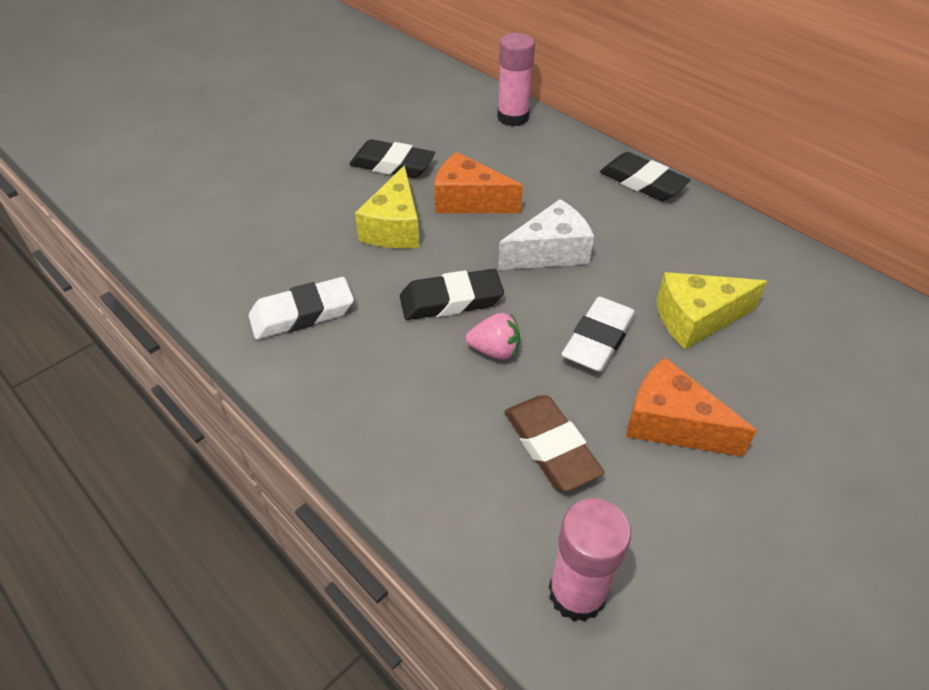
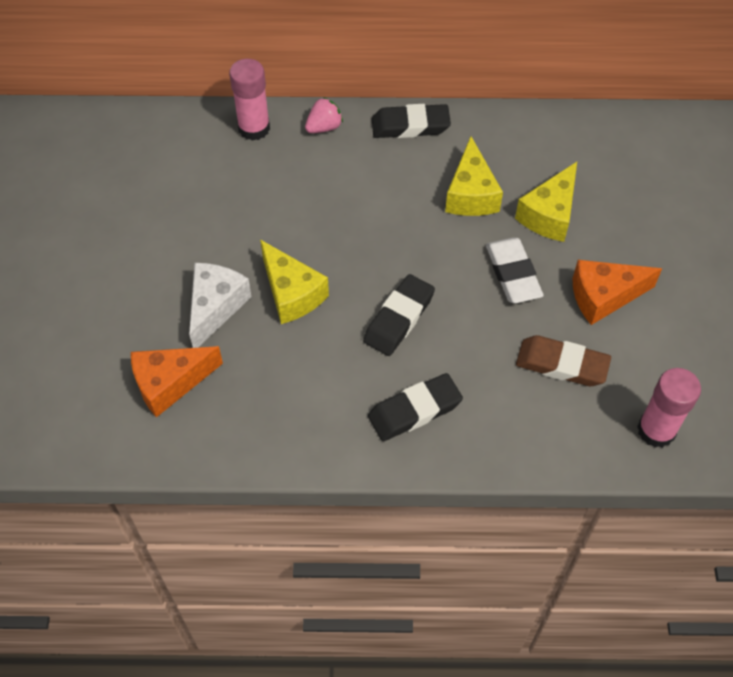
camera: 45 degrees left, 10 degrees up
white eraser [249,277,354,340] -> none
black eraser [350,139,435,178] -> black eraser moved to [368,373,463,441]
orange cheese [434,152,523,213] -> orange cheese moved to [131,346,223,417]
pink strawberry [466,313,520,360] -> pink strawberry moved to [305,97,343,133]
white cheese [498,199,594,270] -> white cheese moved to [189,263,252,348]
none -> yellow cheese [445,136,503,216]

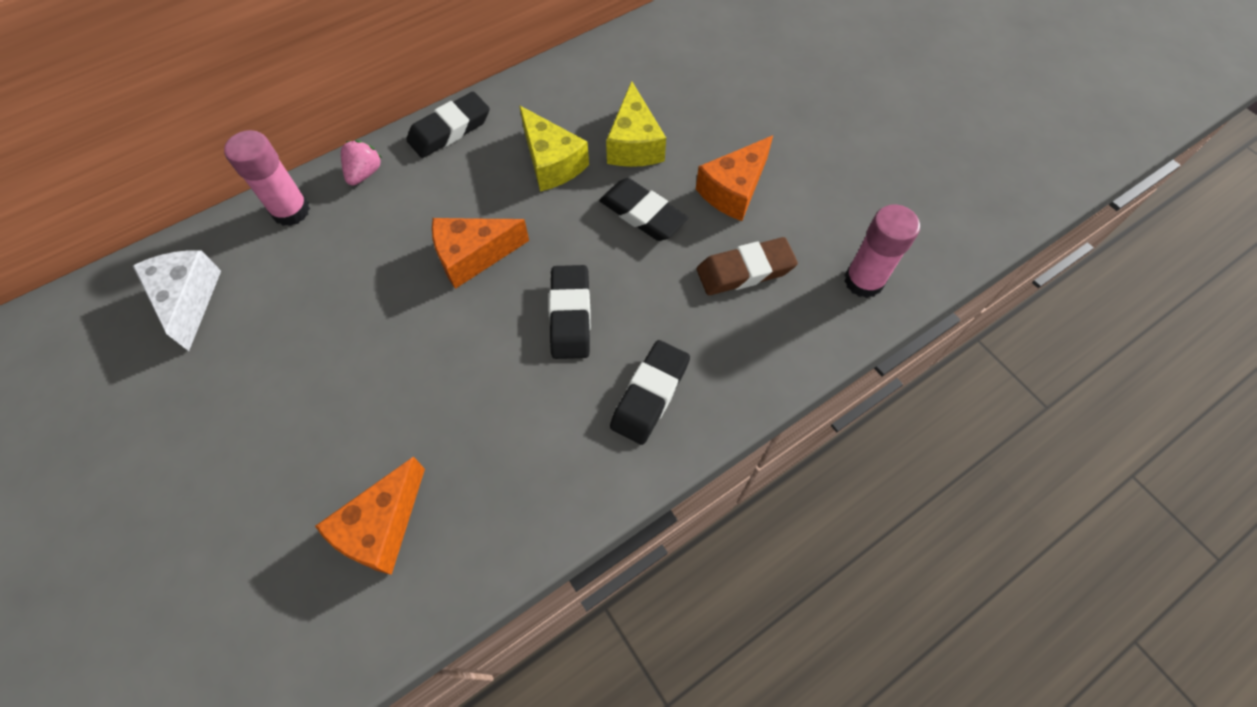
camera: 35 degrees left, 5 degrees up
white cheese [189,263,252,348] -> white cheese moved to [133,250,221,351]
yellow cheese [260,240,329,324] -> none
white eraser [486,238,544,303] -> black eraser [599,178,688,241]
none -> orange cheese [432,218,529,289]

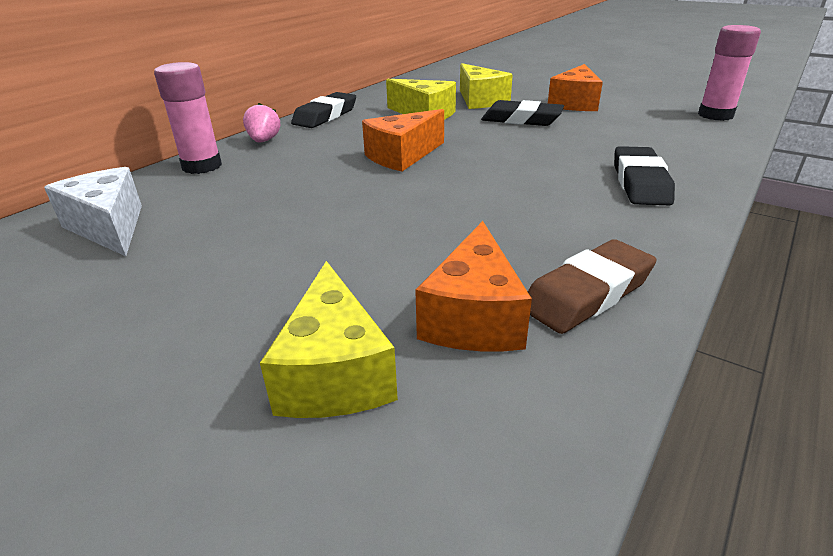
camera: 20 degrees left, 30 degrees down
black eraser [549,265,591,359] -> none
brown eraser [697,237,798,295] -> brown eraser moved to [528,239,657,334]
none -> yellow cheese [260,261,398,418]

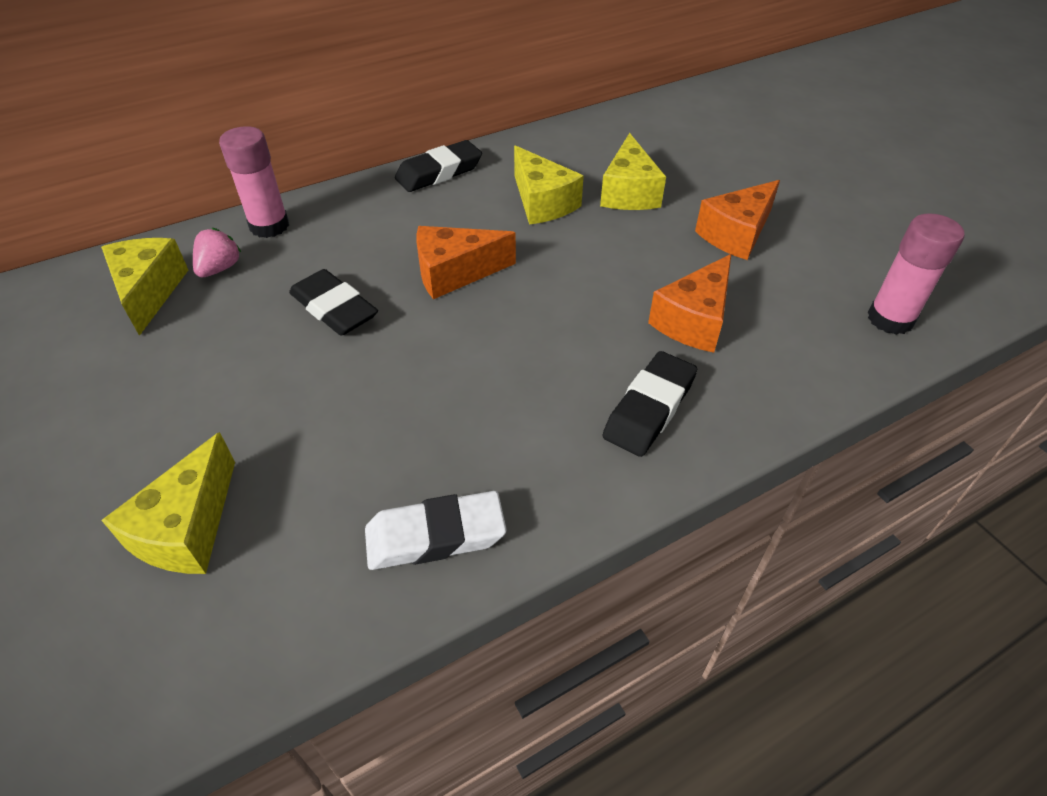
camera: 25 degrees right, 15 degrees up
white cheese [44,167,142,256] -> yellow cheese [101,238,188,336]
pink strawberry [243,103,280,142] -> pink strawberry moved to [193,228,241,277]
orange cheese [415,221,532,351] -> orange cheese moved to [648,254,731,353]
black eraser [481,100,564,126] -> black eraser moved to [289,269,378,336]
brown eraser [528,239,657,334] -> white eraser [365,491,507,570]

